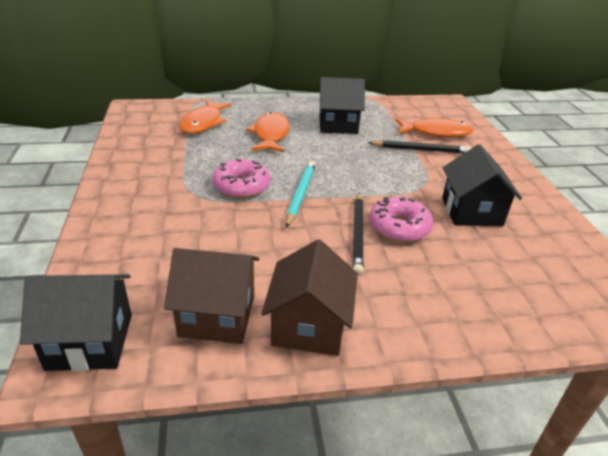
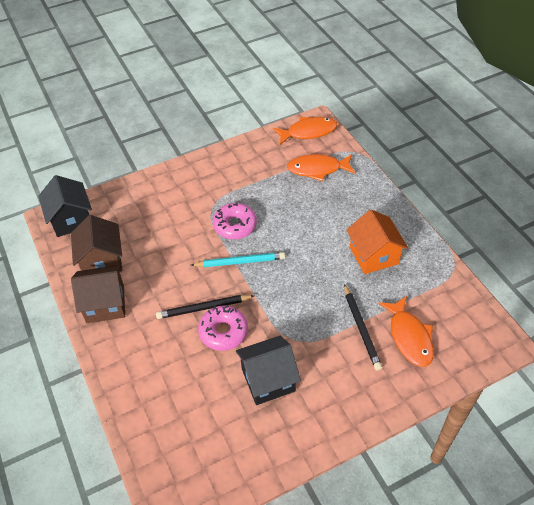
camera: 75 degrees right, 15 degrees up
orange fish [246,112,290,152] -> orange fish moved to [273,117,337,145]
black house [318,77,365,134] -> orange house [347,209,408,274]

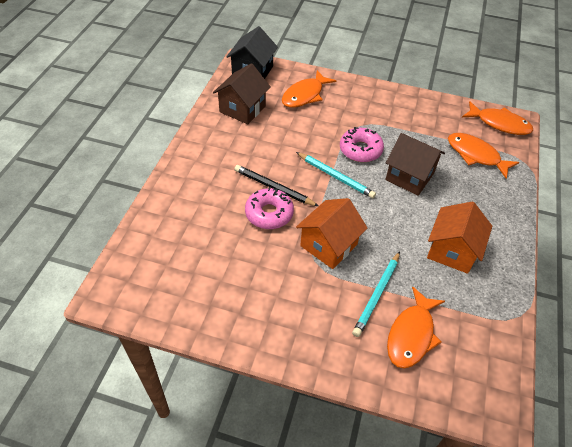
camera: 40 degrees right, 0 degrees up
brown house [71,265,125,323] -> brown house moved to [385,133,445,196]
black house [236,335,301,405] -> none
black pencil [344,284,382,371] -> turquoise pencil [352,251,400,337]
none -> orange fish [282,70,336,108]
none -> orange house [296,198,367,269]

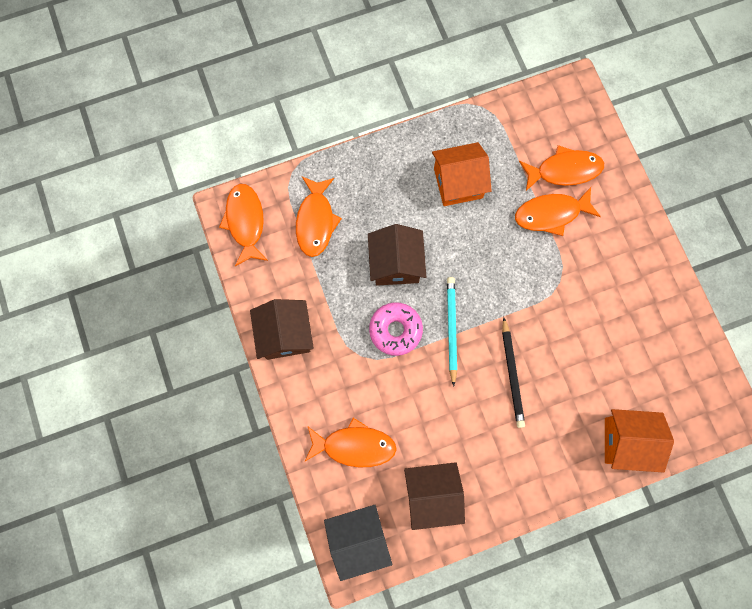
camera: 125 degrees left, 25 degrees up
pink donut [245,187,294,229] -> none
orange house [296,198,367,269] -> orange house moved to [605,409,674,473]
turquoise pencil [352,251,400,337] -> orange fish [515,187,601,236]
none -> brown house [250,299,314,360]

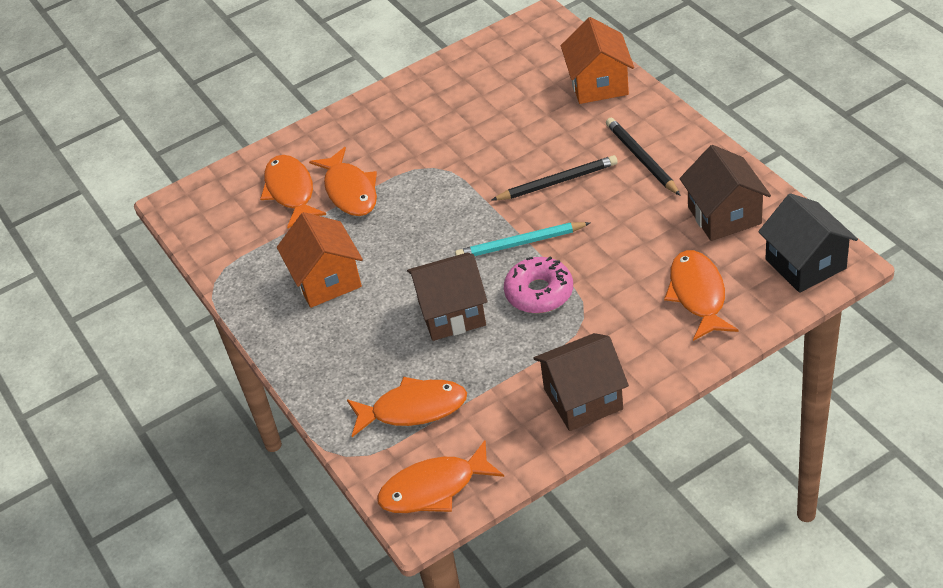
camera: 95 degrees left, 30 degrees down
none -> black pencil [606,118,681,196]

